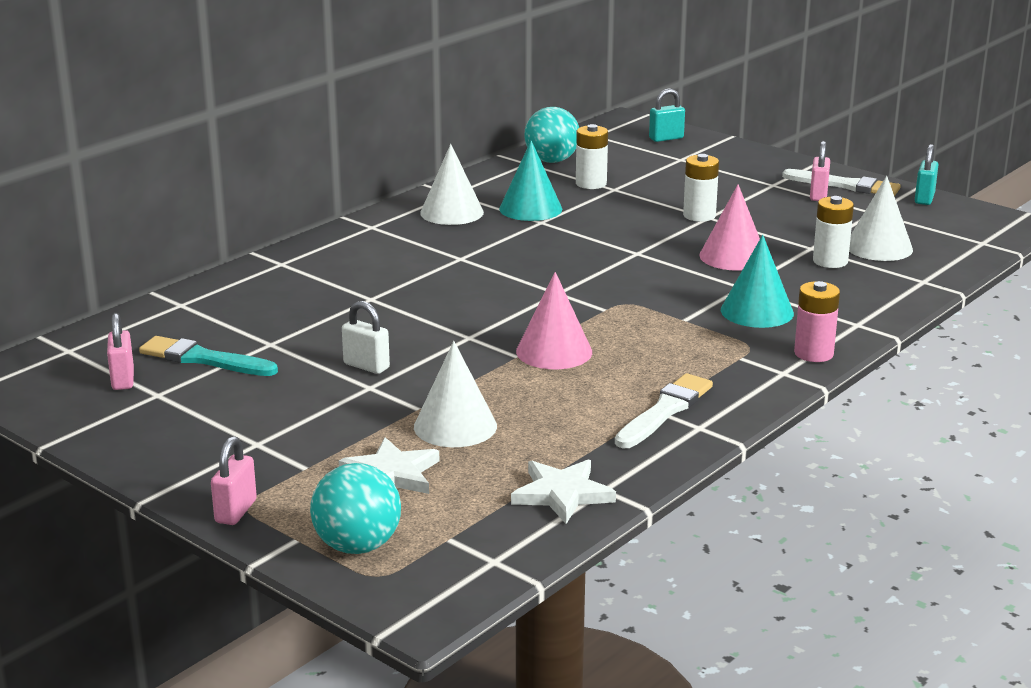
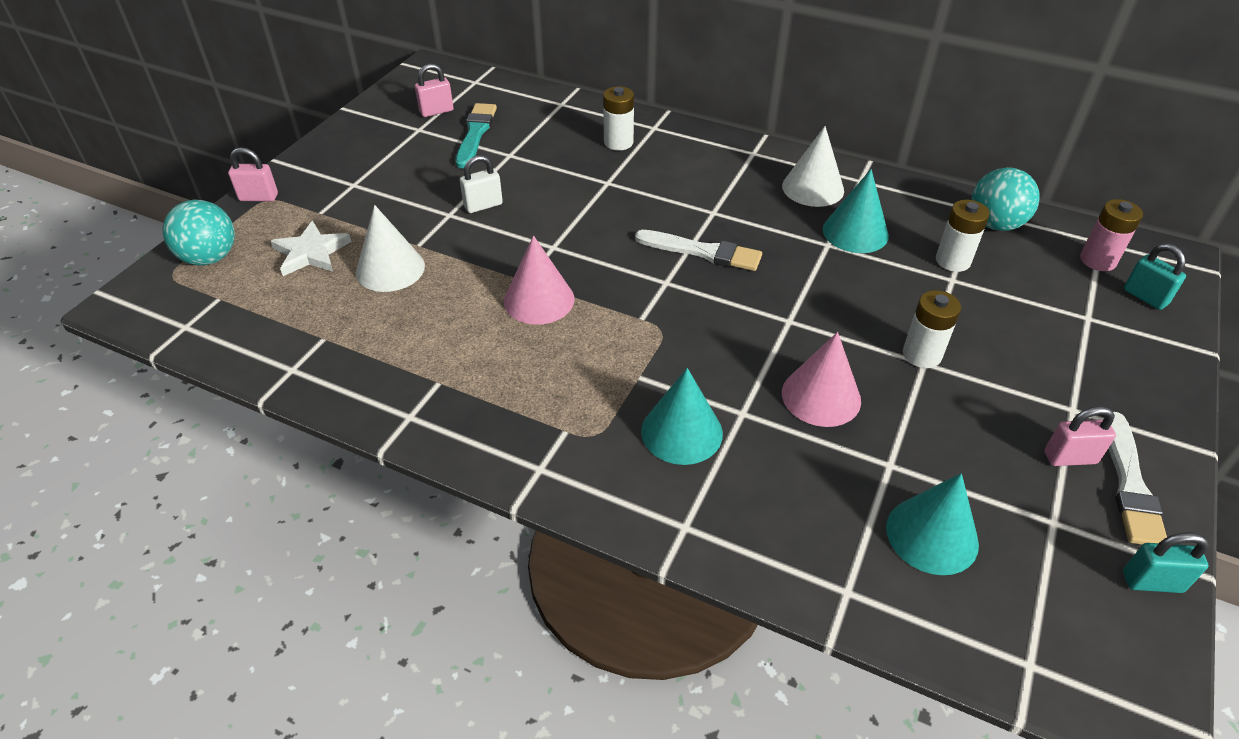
camera: 75 degrees right, 20 degrees up
white padlock [342,301,390,374] -> white padlock turned 45 degrees clockwise [460,155,503,213]
white star [511,459,616,524] -> none
white brush [615,373,713,448] -> white brush moved to [635,230,762,271]
pink battery [794,281,840,362] -> pink battery moved to [1080,199,1143,271]
white battery [813,196,854,268] -> white battery moved to [603,86,634,151]
white cone [849,176,913,261] -> turquoise cone [886,473,979,575]

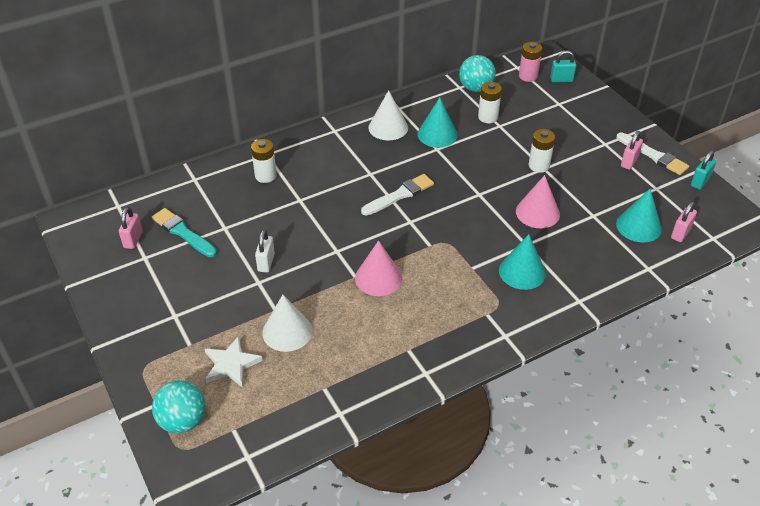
camera: 55 degrees left, 0 degrees up
pink padlock [228,147,278,201] -> pink padlock moved to [671,201,697,242]

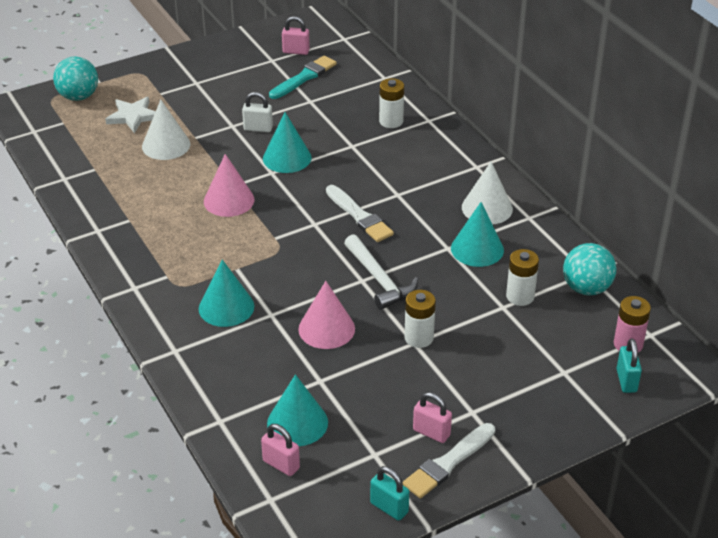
camera: 90 degrees right, 5 degrees down
none -> turquoise cone [263,112,312,173]
none -> white hammer [344,234,418,310]

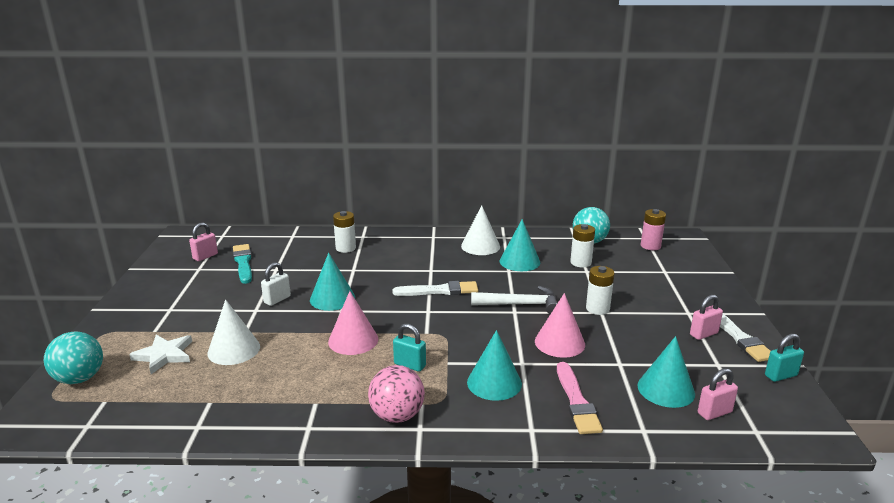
camera: 60 degrees left, 15 degrees down
turquoise padlock [617,338,642,393] -> turquoise padlock moved to [393,323,426,372]
none -> pink ball [368,365,425,423]
none -> pink brush [557,362,603,434]

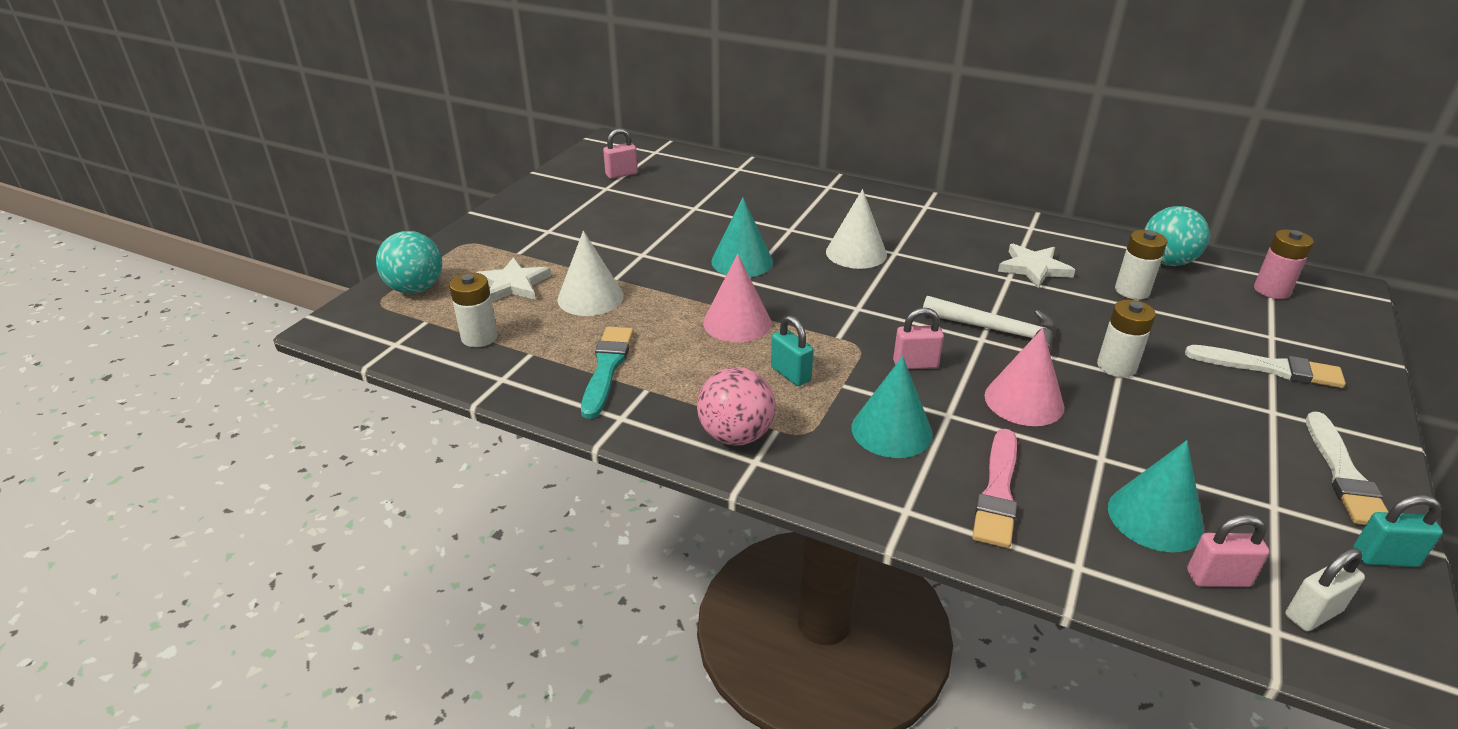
camera: 25 degrees right, 10 degrees up
turquoise brush [233,244,252,284] -> turquoise brush moved to [581,327,634,419]
white padlock [261,262,291,306] -> white padlock moved to [1285,548,1365,631]
white battery [333,211,356,253] -> white battery moved to [449,273,498,347]
white brush [392,281,478,296] -> white brush moved to [1185,345,1346,388]
white cone [461,205,500,255] -> white cone moved to [826,189,887,269]
turquoise cone [500,219,540,271] -> white star [998,244,1075,288]
pink padlock [690,295,723,340] -> pink padlock moved to [893,308,944,369]

